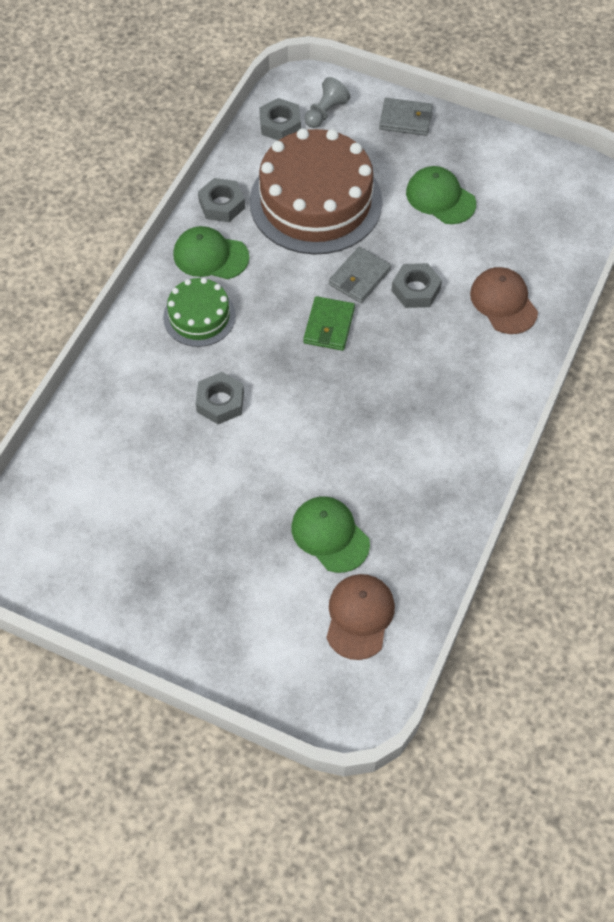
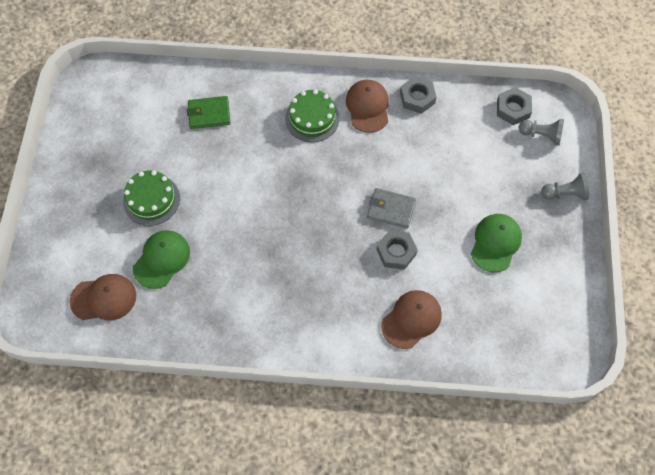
camera: 70 degrees right, 5 degrees up
green cap [173,226,249,279] -> brown cap [346,80,389,133]
grey nut [196,372,244,424] -> none
brown cake [250,128,383,255] -> none
green wallet [304,296,355,351] -> green wallet moved to [187,96,230,129]
grey wallet [379,98,433,136] -> grey pawn [541,173,589,200]
none -> green cake [123,170,180,226]

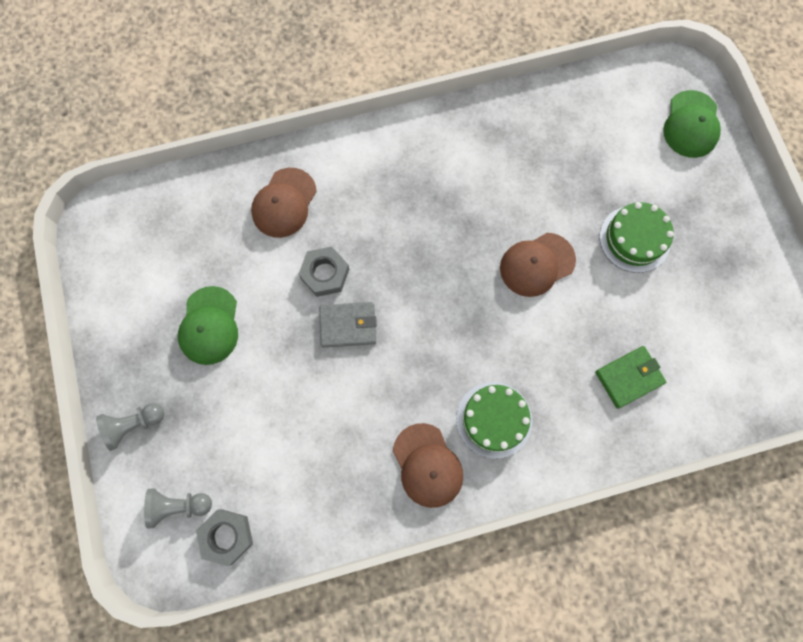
camera: 160 degrees right, 10 degrees up
brown cap [70,274,136,320] -> brown cap moved to [500,233,576,297]
green cap [133,230,190,289] -> green cap moved to [663,90,721,158]
grey nut [400,76,437,114] -> none

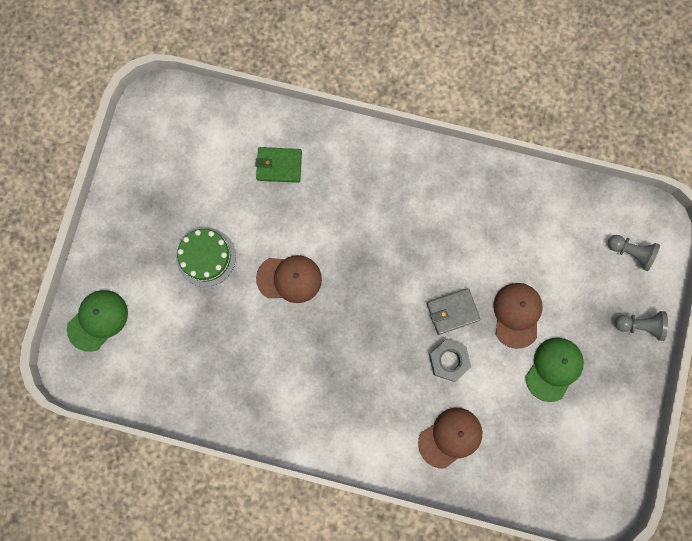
camera: 150 degrees left, 5 degrees up
grey nut [196,509,253,566] -> none
grey wallet [319,302,377,348] -> grey wallet turned 45 degrees counterclockwise [427,288,480,335]
brown cap [393,423,463,508] -> brown cap moved to [493,283,543,349]
green cake [456,382,532,459] -> none

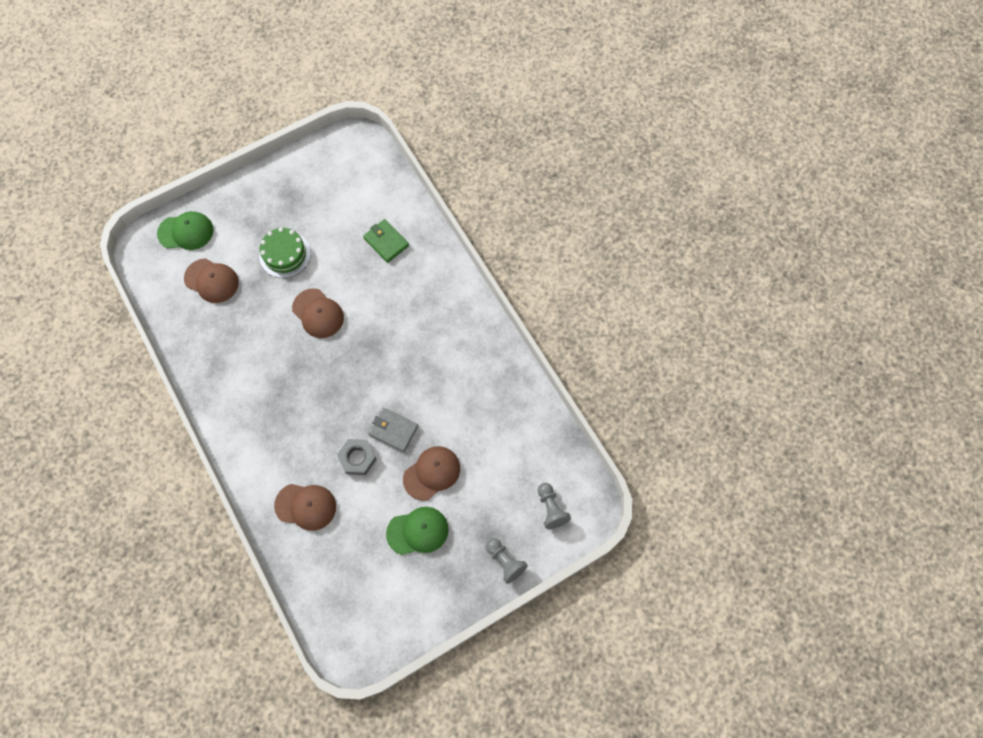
camera: 45 degrees right, 10 degrees down
none -> brown cap [184,258,239,303]

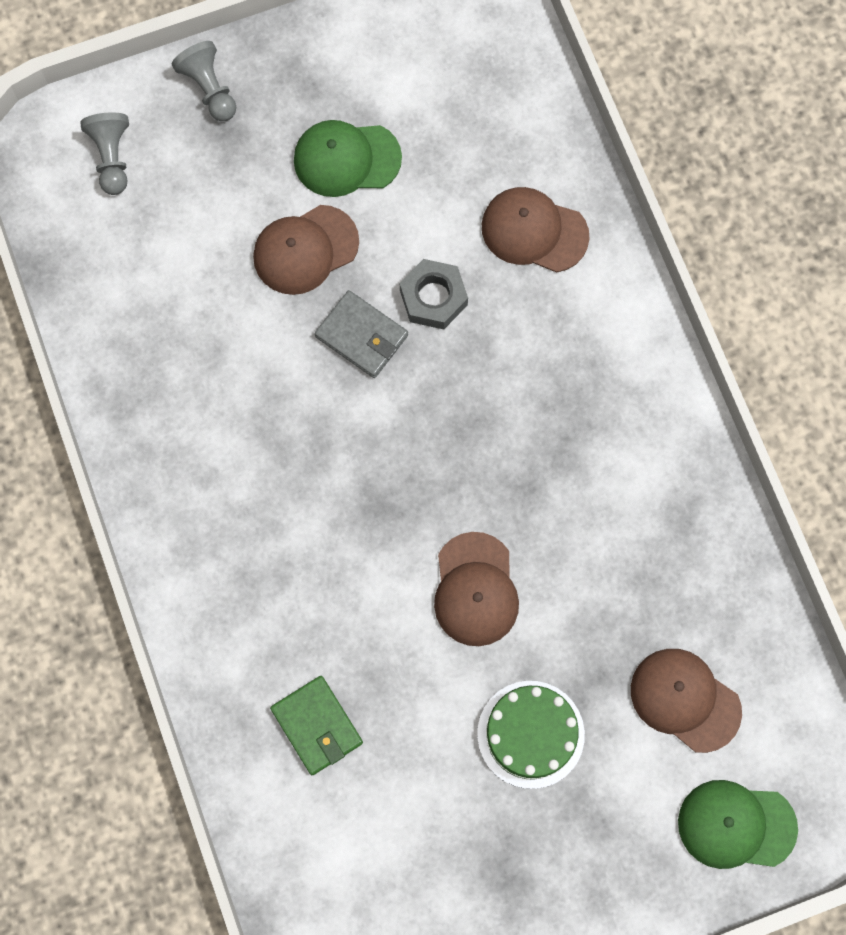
camera: 170 degrees left, 5 degrees up
brown cap [292,288,344,338] -> brown cap turned 150 degrees counterclockwise [434,532,519,646]

